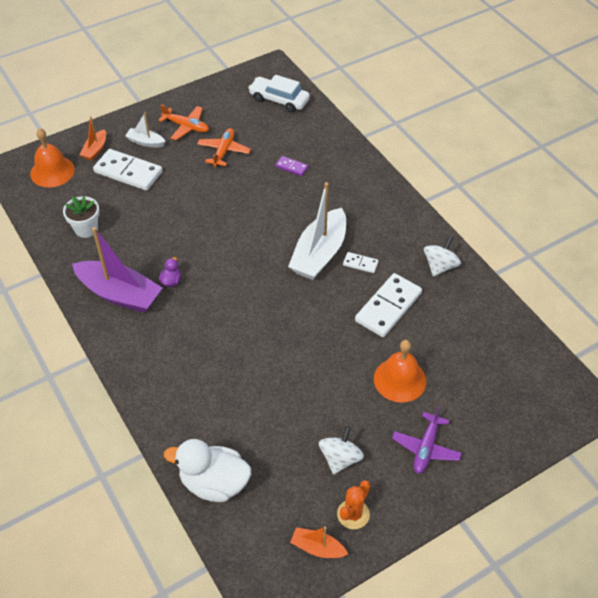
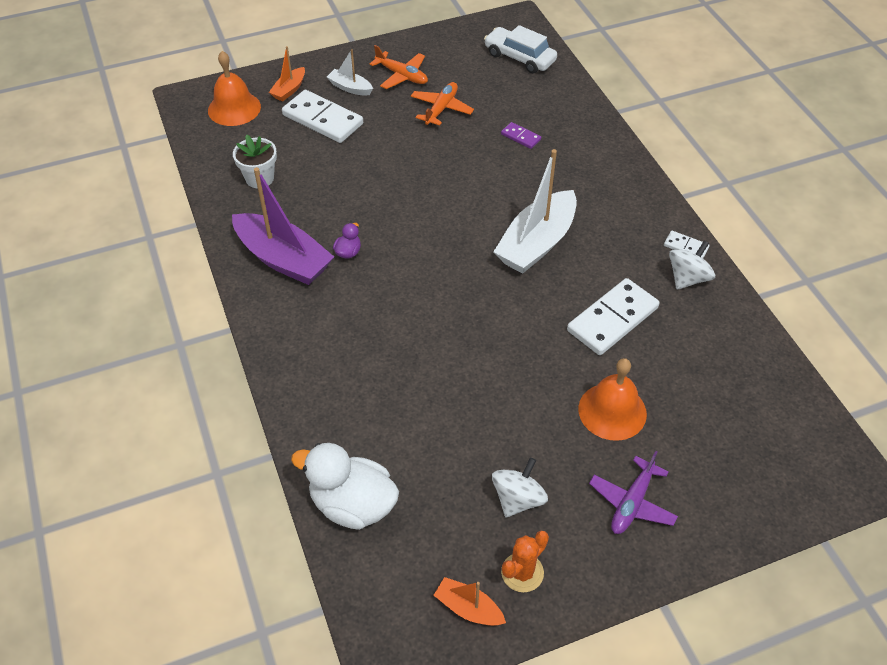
camera: 10 degrees right, 0 degrees up
white domino [343,252,379,273] -> white domino moved to [664,231,709,259]

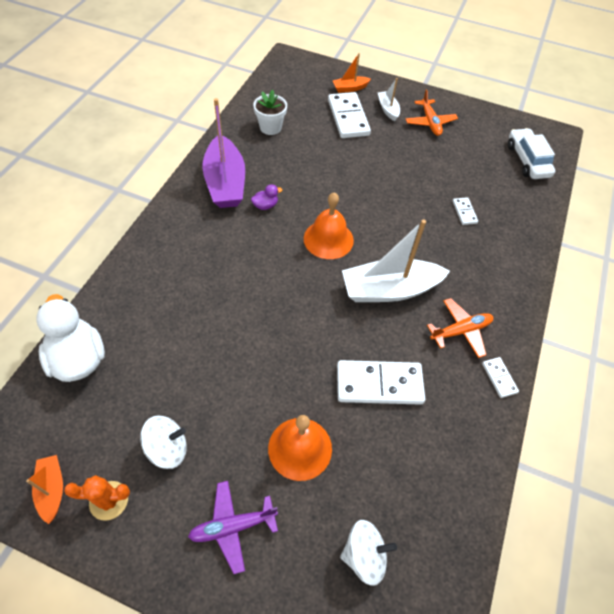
camera: 40 degrees right, 5 degrees up
orange bell [208,51,261,126] -> orange bell moved to [304,192,354,259]
orange plane [411,82,474,125] -> orange plane moved to [427,298,493,358]
purple domino [501,122,541,149] -> white domino [453,197,478,225]
white spinning top [669,240,715,289] -> white spinning top moved to [340,520,397,586]

